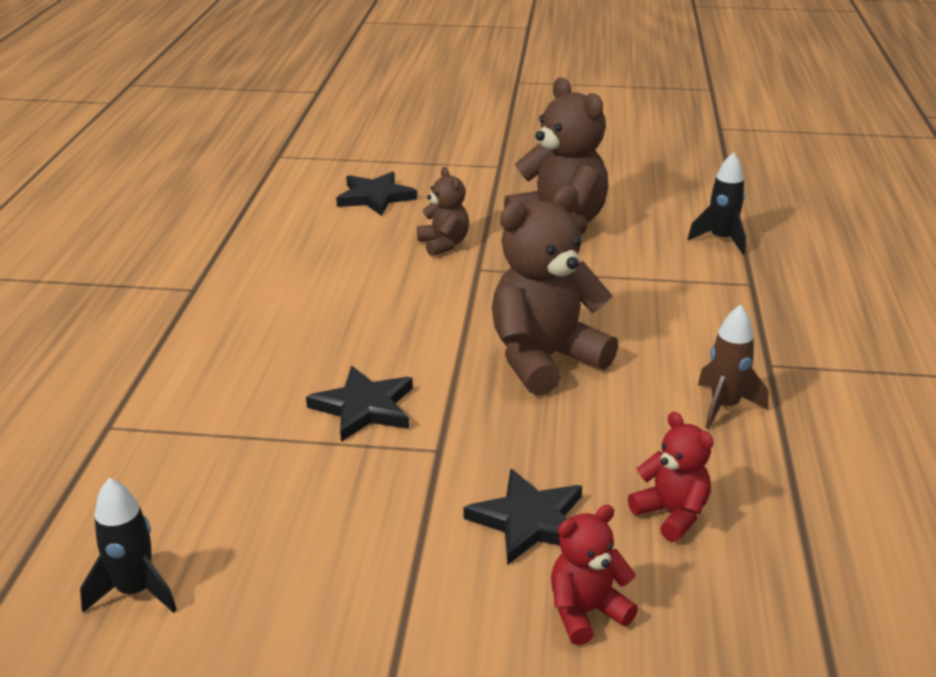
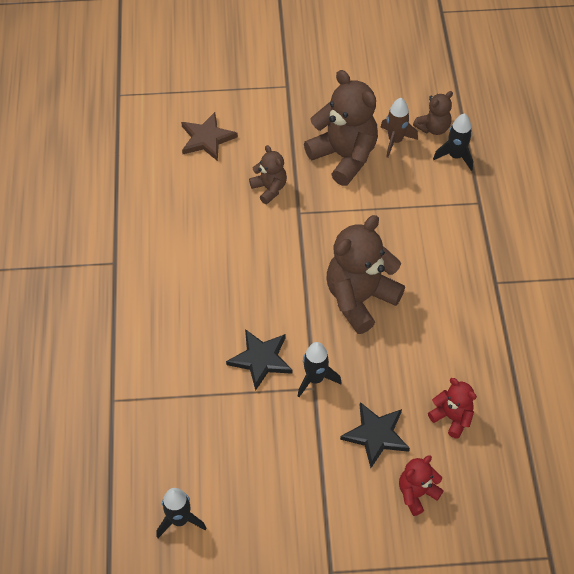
camera: 10 degrees left, 25 degrees up
black star [336,171,417,216] -> brown star [181,112,238,161]
brown rocket [698,304,768,429] -> brown rocket moved to [381,98,418,158]
none -> black rocket [298,342,342,397]
none -> brown teddy bear [413,91,453,135]

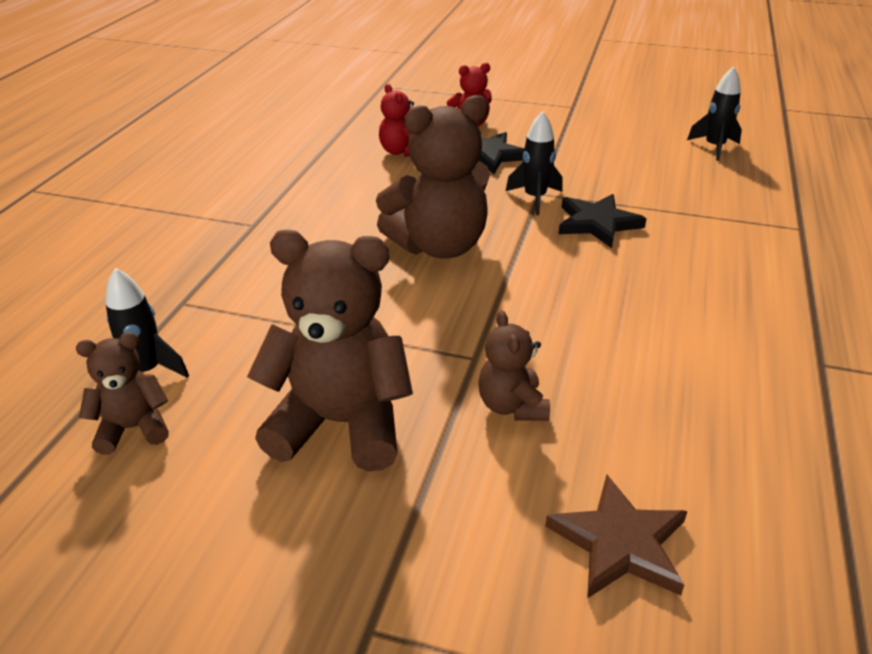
camera: 160 degrees left, 20 degrees down
brown teddy bear [304,70,378,186] -> brown teddy bear turned 120 degrees clockwise [247,230,413,472]
brown rocket [381,98,418,158] -> none

